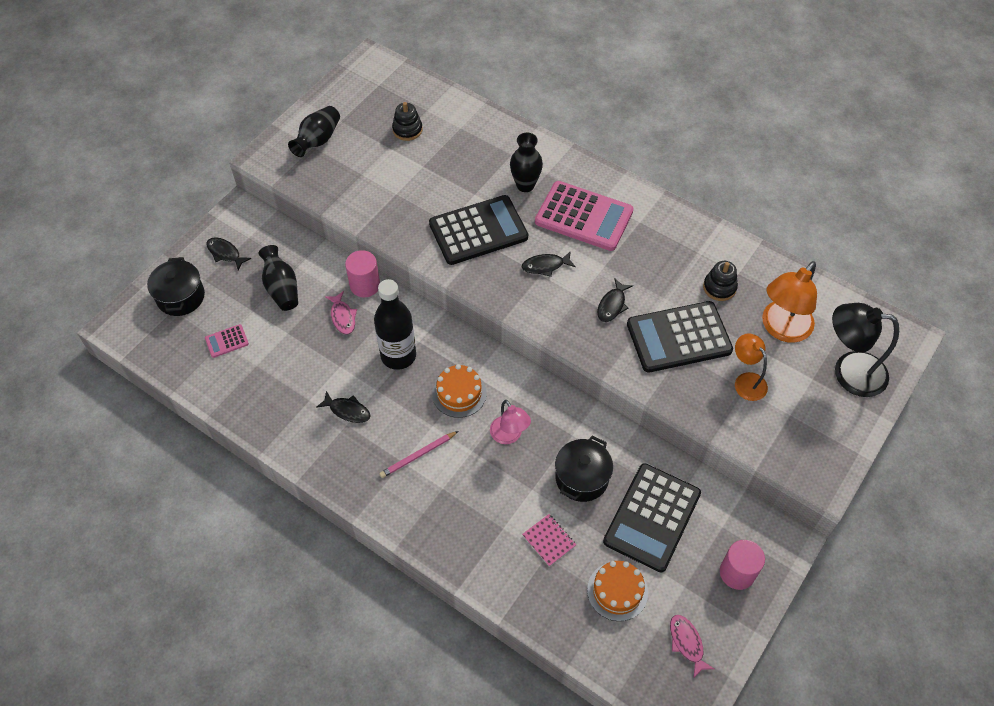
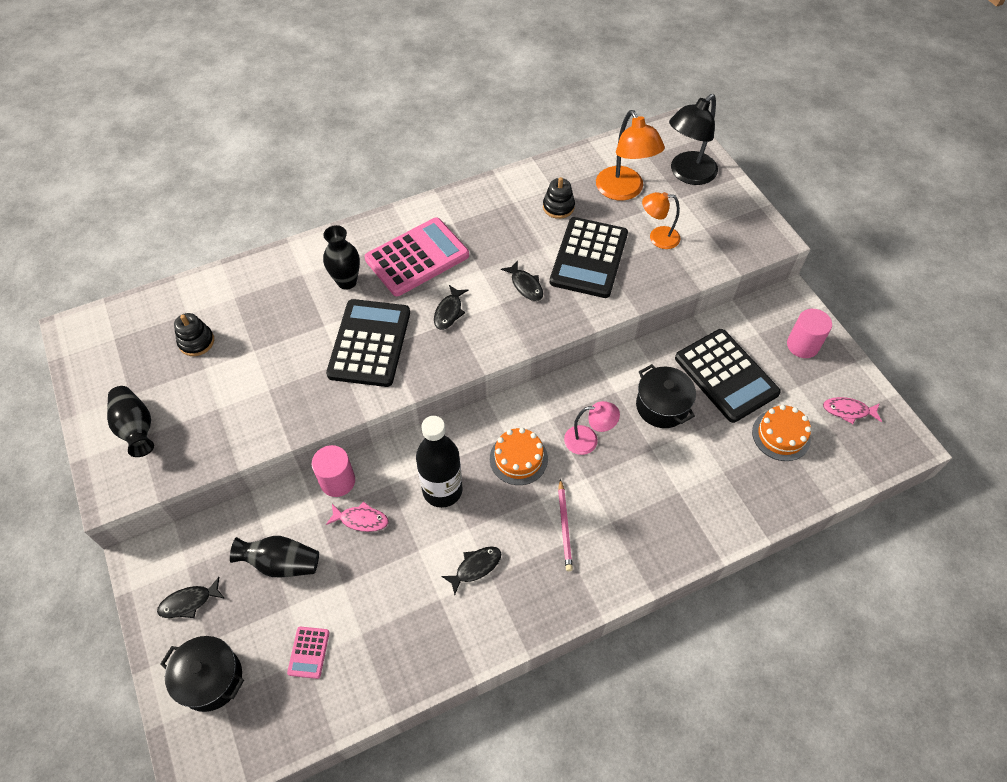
camera: 60 degrees left, 0 degrees up
pink notebook [522,514,576,566] -> none

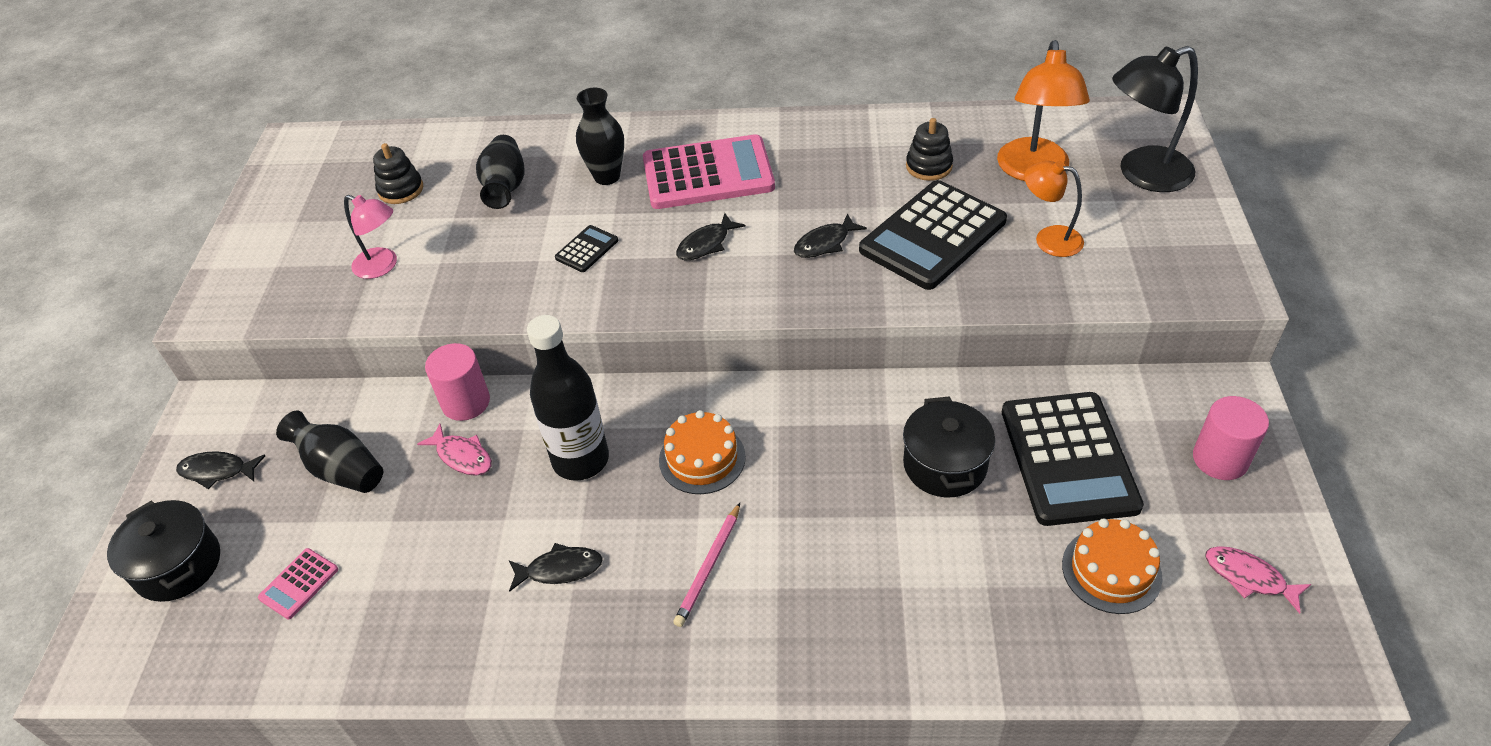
camera: 30 degrees right, 10 degrees down
black vase [107,386,154,457] -> black vase moved to [476,135,525,209]
black calculator [326,299,410,387] -> black calculator [555,225,618,272], size x0.43
black fish [501,260,543,301] -> black fish turned 60 degrees clockwise [794,213,867,258]
pink lamp [564,401,620,455] -> pink lamp moved to [344,195,397,279]

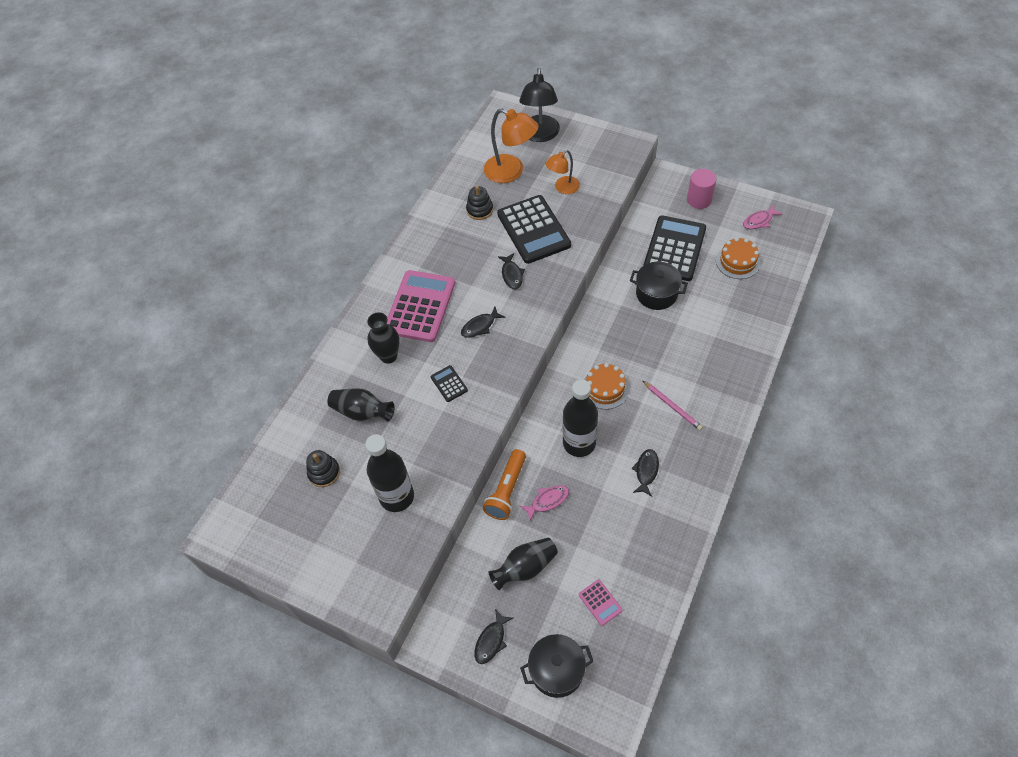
camera: 65 degrees left, 10 degrees up
pink lamp [344,195,397,279] -> black bottle [365,434,414,512]
pink cylinder [425,343,490,421] -> orange flashlight [483,449,526,520]
black fish [676,213,745,260] -> black fish turned 75 degrees clockwise [461,307,506,338]
black calculator [1002,392,1144,526] -> black calculator turned 90 degrees counterclockwise [643,215,706,281]

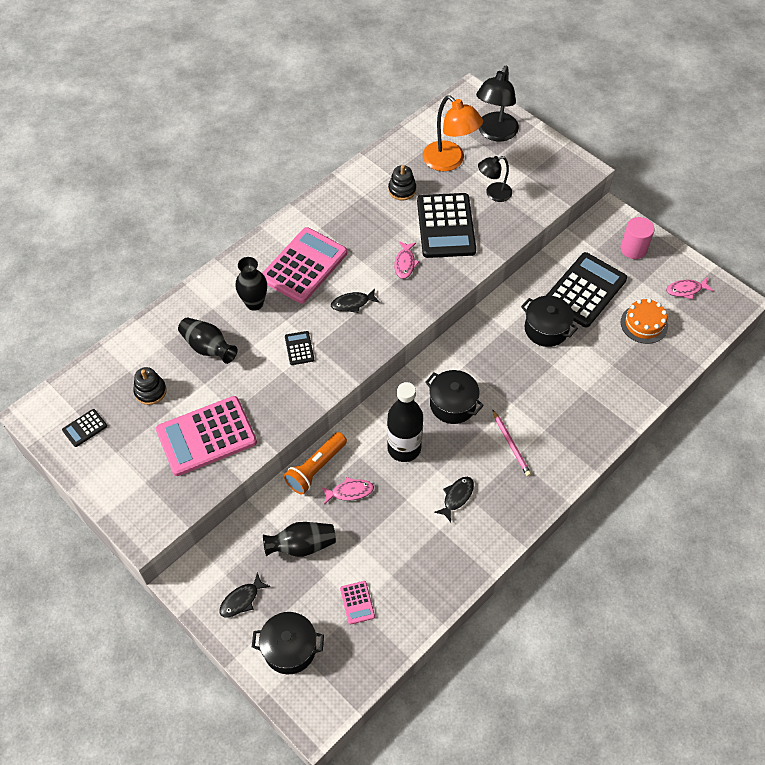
camera: 15 degrees right, 0 degrees up
black bottle [365,434,414,512] -> pink calculator [156,396,257,476]
black fish [498,253,525,289] -> pink fish [394,241,419,279]
orange lamp [546,150,580,194] -> black lamp [478,156,512,202]
orange cake [584,363,629,410] -> black pot [425,370,484,424]
none -> black calculator [62,409,107,447]

